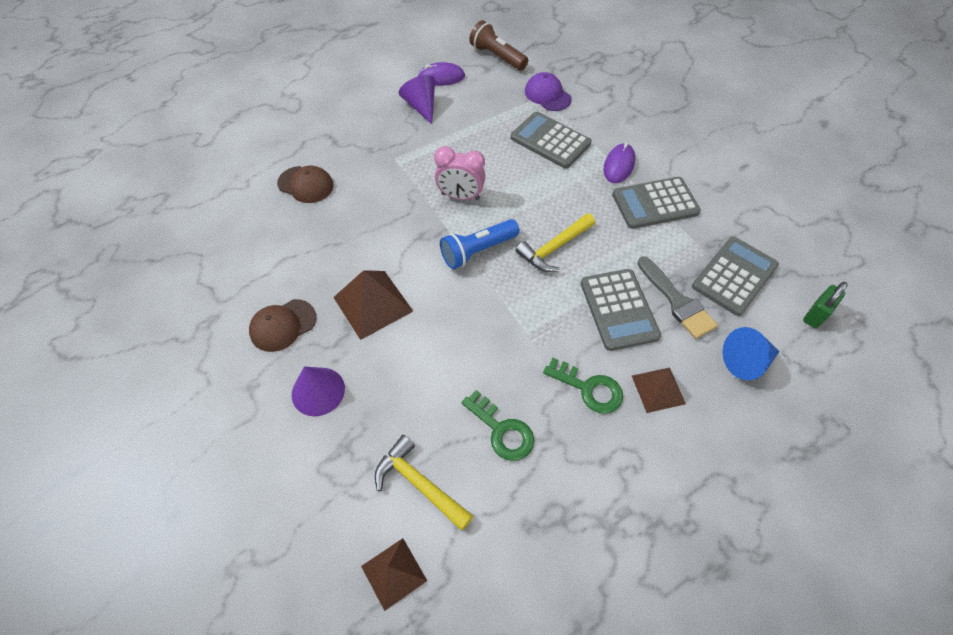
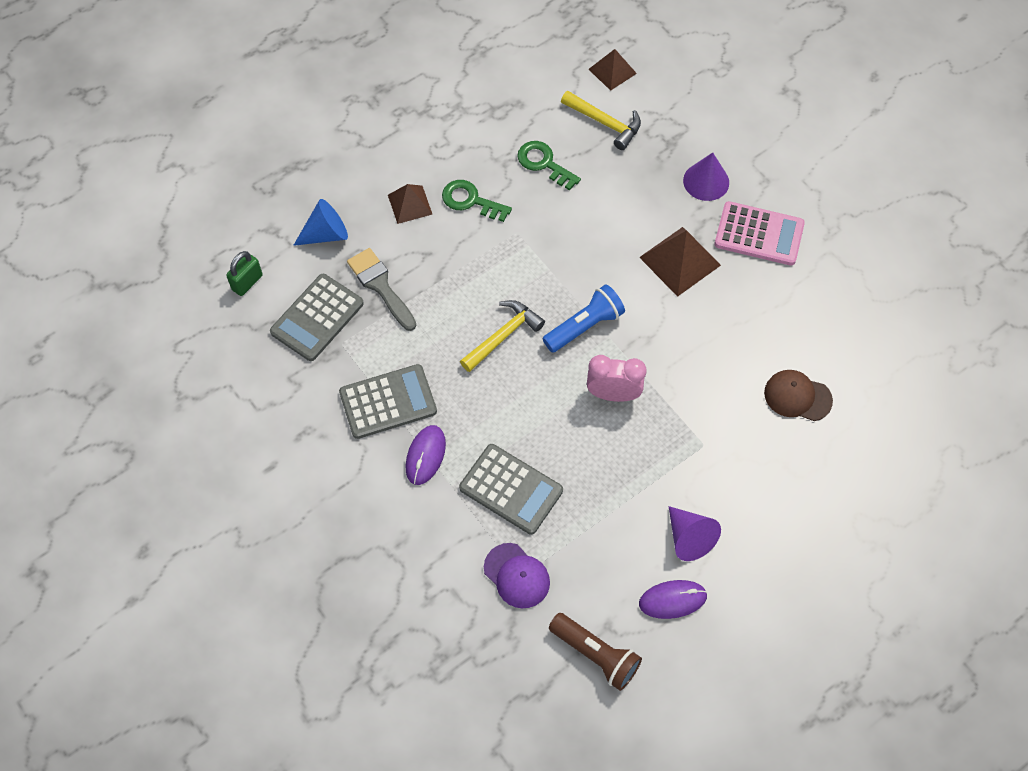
camera: 175 degrees right, 5 degrees up
brown cap [249,299,316,352] -> pink calculator [714,201,805,266]
grey calculator [580,269,661,351] -> none

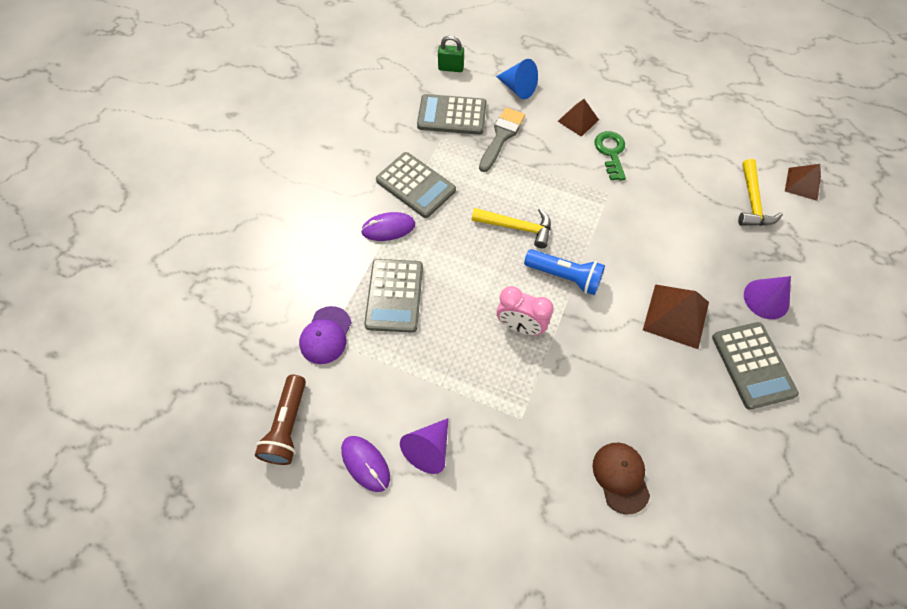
camera: 60 degrees right, 0 degrees up
green key [517,141,581,190] -> none
pink clock [587,355,647,402] -> pink clock turned 135 degrees clockwise [497,286,554,335]
pink calculator [714,201,805,266] -> grey calculator [712,322,799,410]

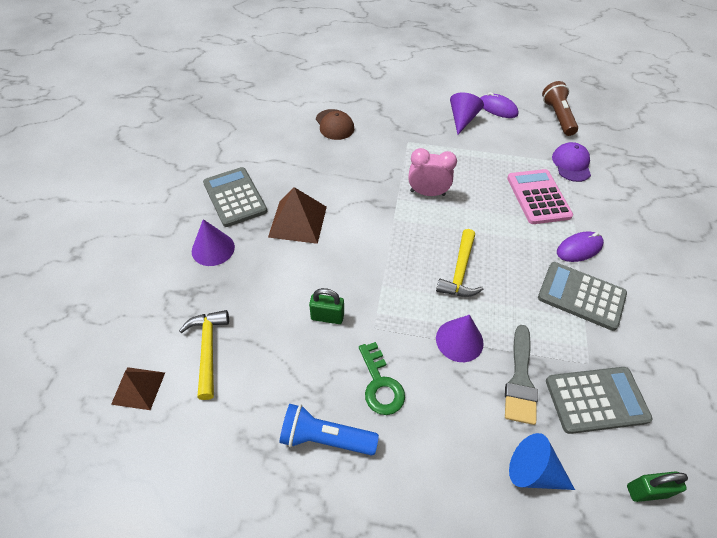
camera: 165 degrees right, 10 degrees down
grey calculator [364,259,423,333] -> pink calculator [507,169,573,224]
yellow hammer [471,208,551,248] -> yellow hammer turned 75 degrees counterclockwise [436,229,483,297]
blue flashlight [524,249,605,295] -> blue flashlight moved to [280,404,379,456]
brown pyramid [558,99,599,137] -> none
none -> green padlock [309,288,344,324]
none -> purple cone [436,315,484,362]

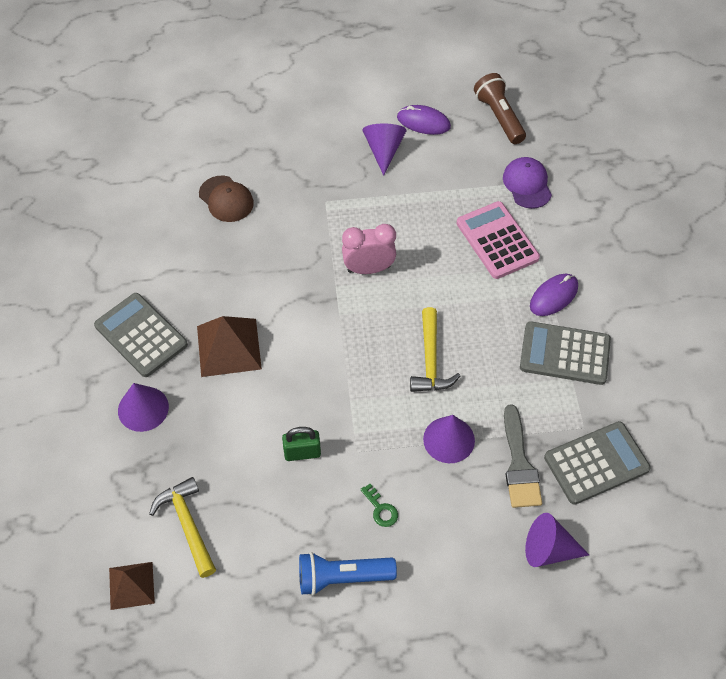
camera: 15 degrees left, 5 degrees up
green key [359,342,405,415] -> green key [360,484,398,527], size x0.60
blue cone [509,433,575,490] -> purple cone [525,513,589,567]
green padlock [627,472,688,502] -> none

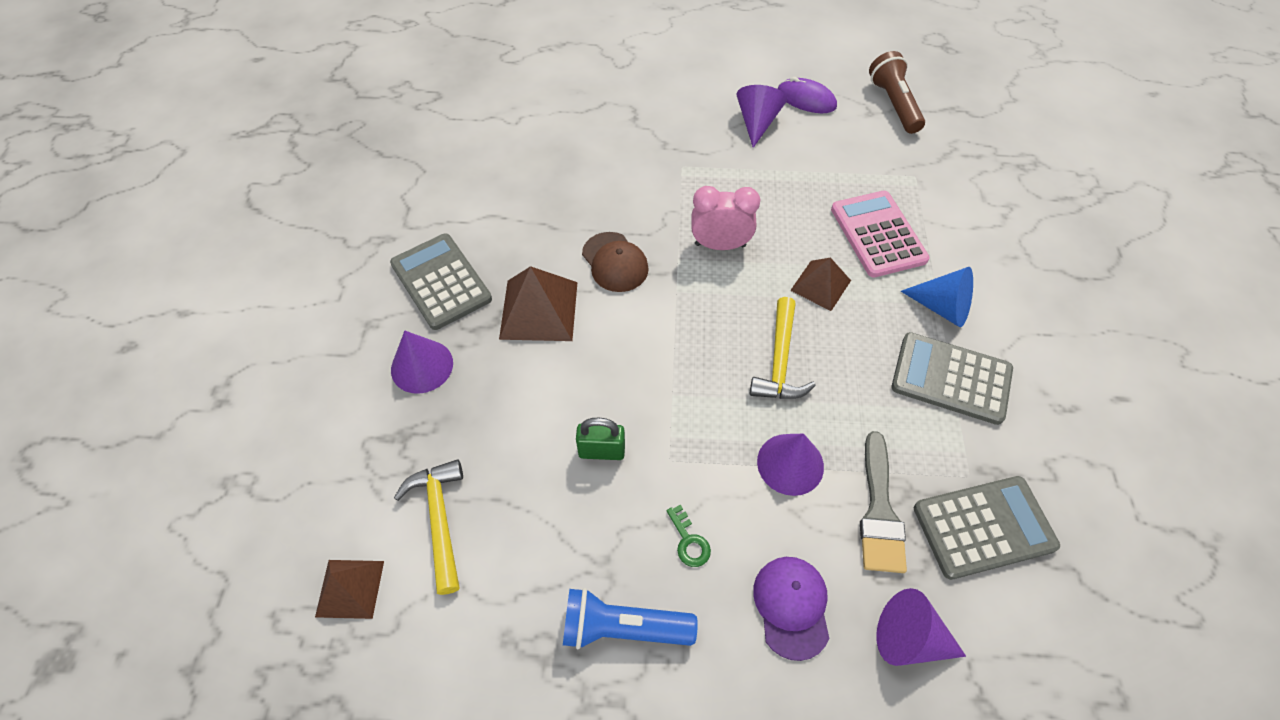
camera: 10 degrees right, 0 degrees up
brown cap [199,176,254,222] -> brown cap moved to [582,232,649,292]
purple cap [503,157,552,209] -> purple cap moved to [753,557,829,661]
purple mouse [530,274,578,316] -> blue cone [901,267,973,327]
none -> brown pyramid [790,257,851,311]

